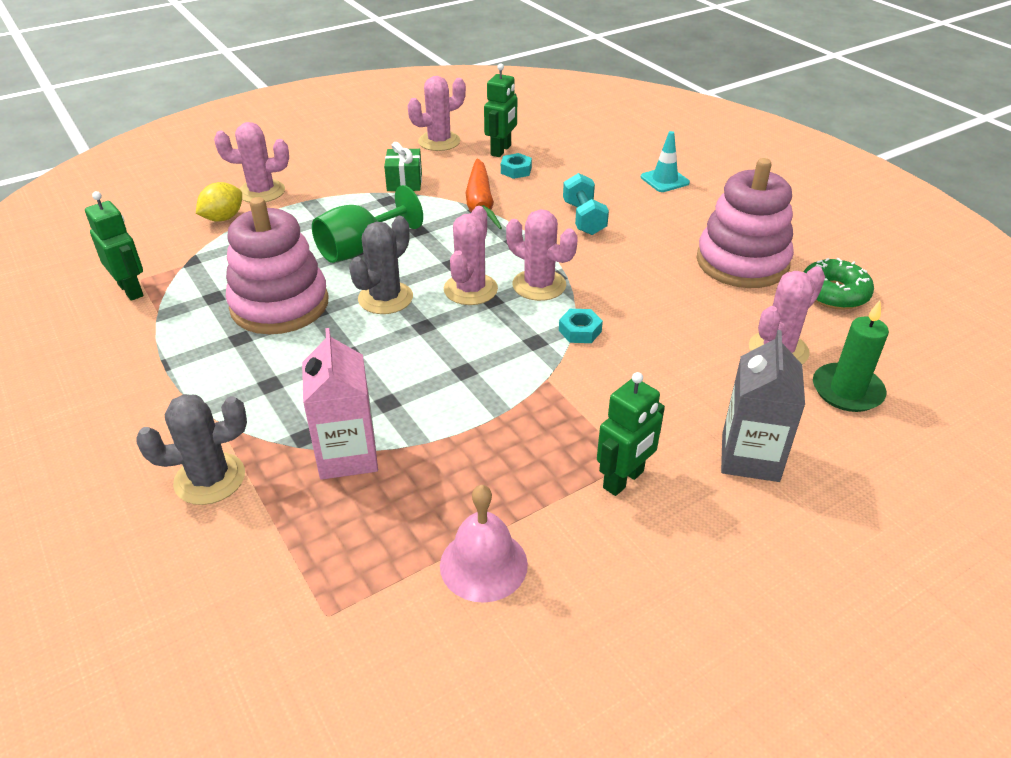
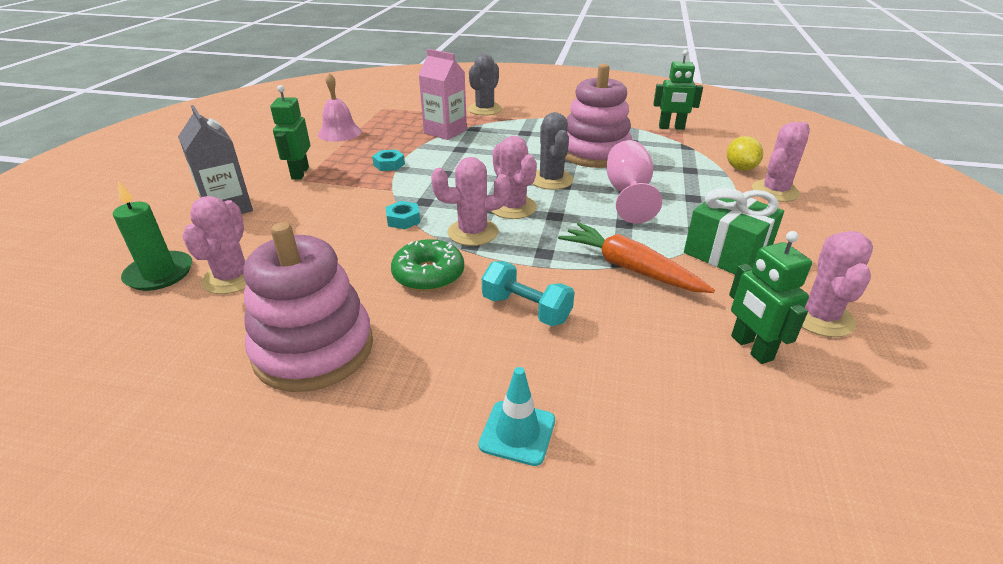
camera: 135 degrees right, 5 degrees down
green goblet [312,185,423,263] -> pink goblet [606,140,662,224]
green gift [384,142,422,191] -> green gift [684,188,784,274], size x1.52
turquoise nut [501,153,532,179] -> turquoise nut moved to [372,150,405,171]
green donut [803,258,874,309] -> green donut moved to [391,239,464,291]

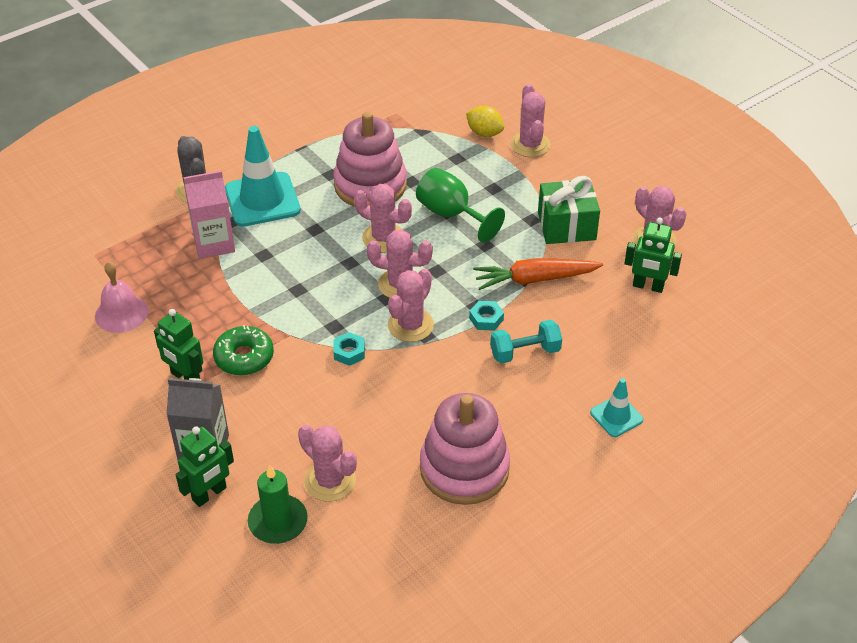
camera: 50 degrees left, 10 degrees up
turquoise nut [372,150,405,171] -> turquoise nut moved to [469,301,504,331]
green donut [391,239,464,291] -> green donut moved to [213,325,274,376]
grey cactus [533,112,574,190] -> pink cactus [354,184,412,253]
pink goblet [606,140,662,224] -> green goblet [416,168,505,243]
green robot [653,50,703,130] -> green robot moved to [176,426,234,507]
none -> turquoise traffic cone [225,126,301,227]

